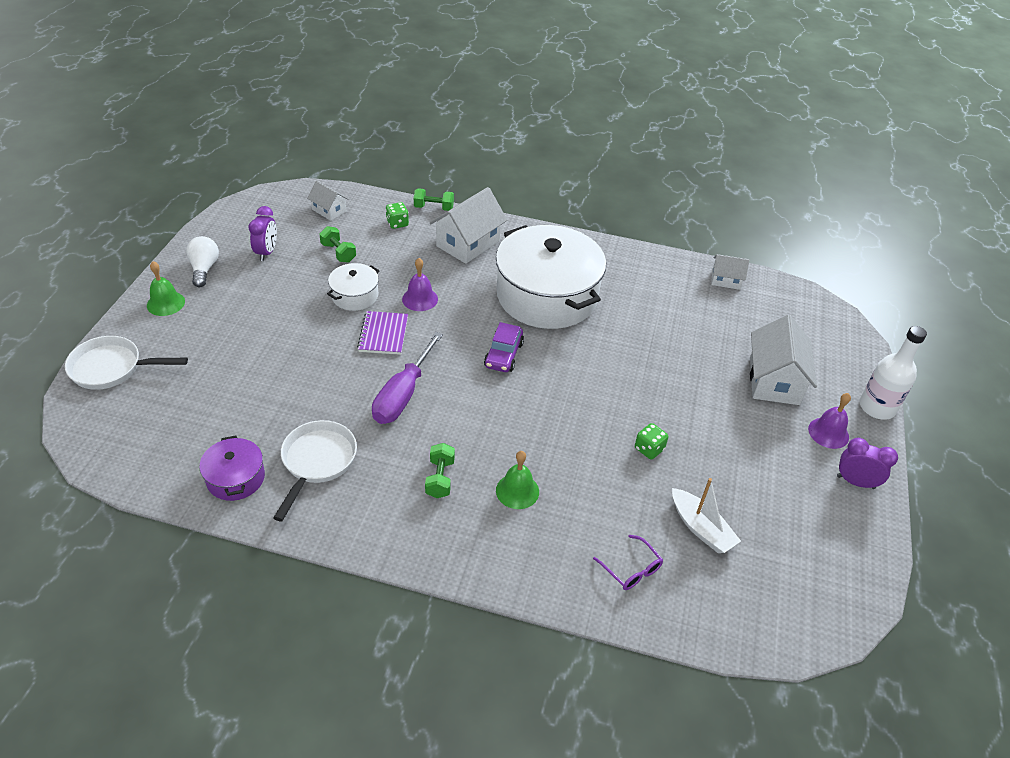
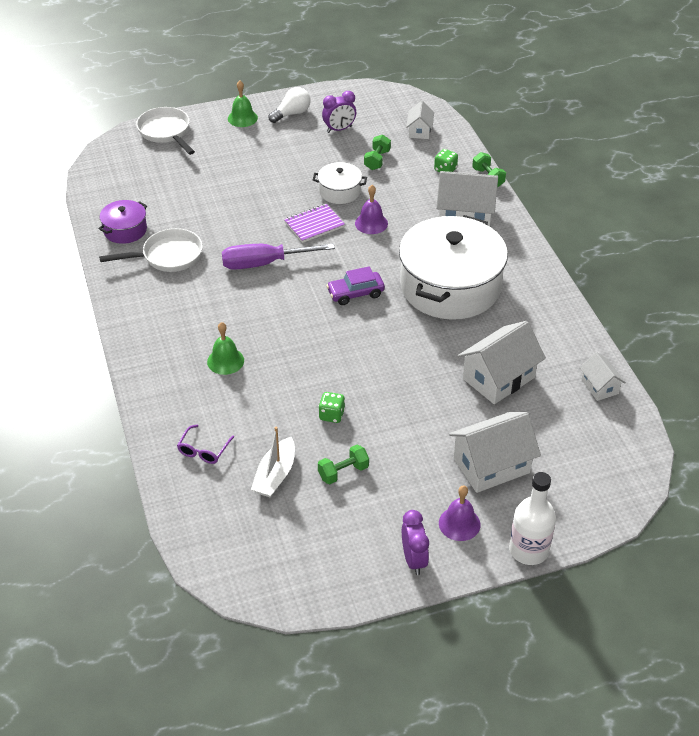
camera: 60 degrees right, 0 degrees up
green dumbbell [425,443,455,498] -> green dumbbell moved to [318,445,369,484]
none -> white house [458,321,546,404]

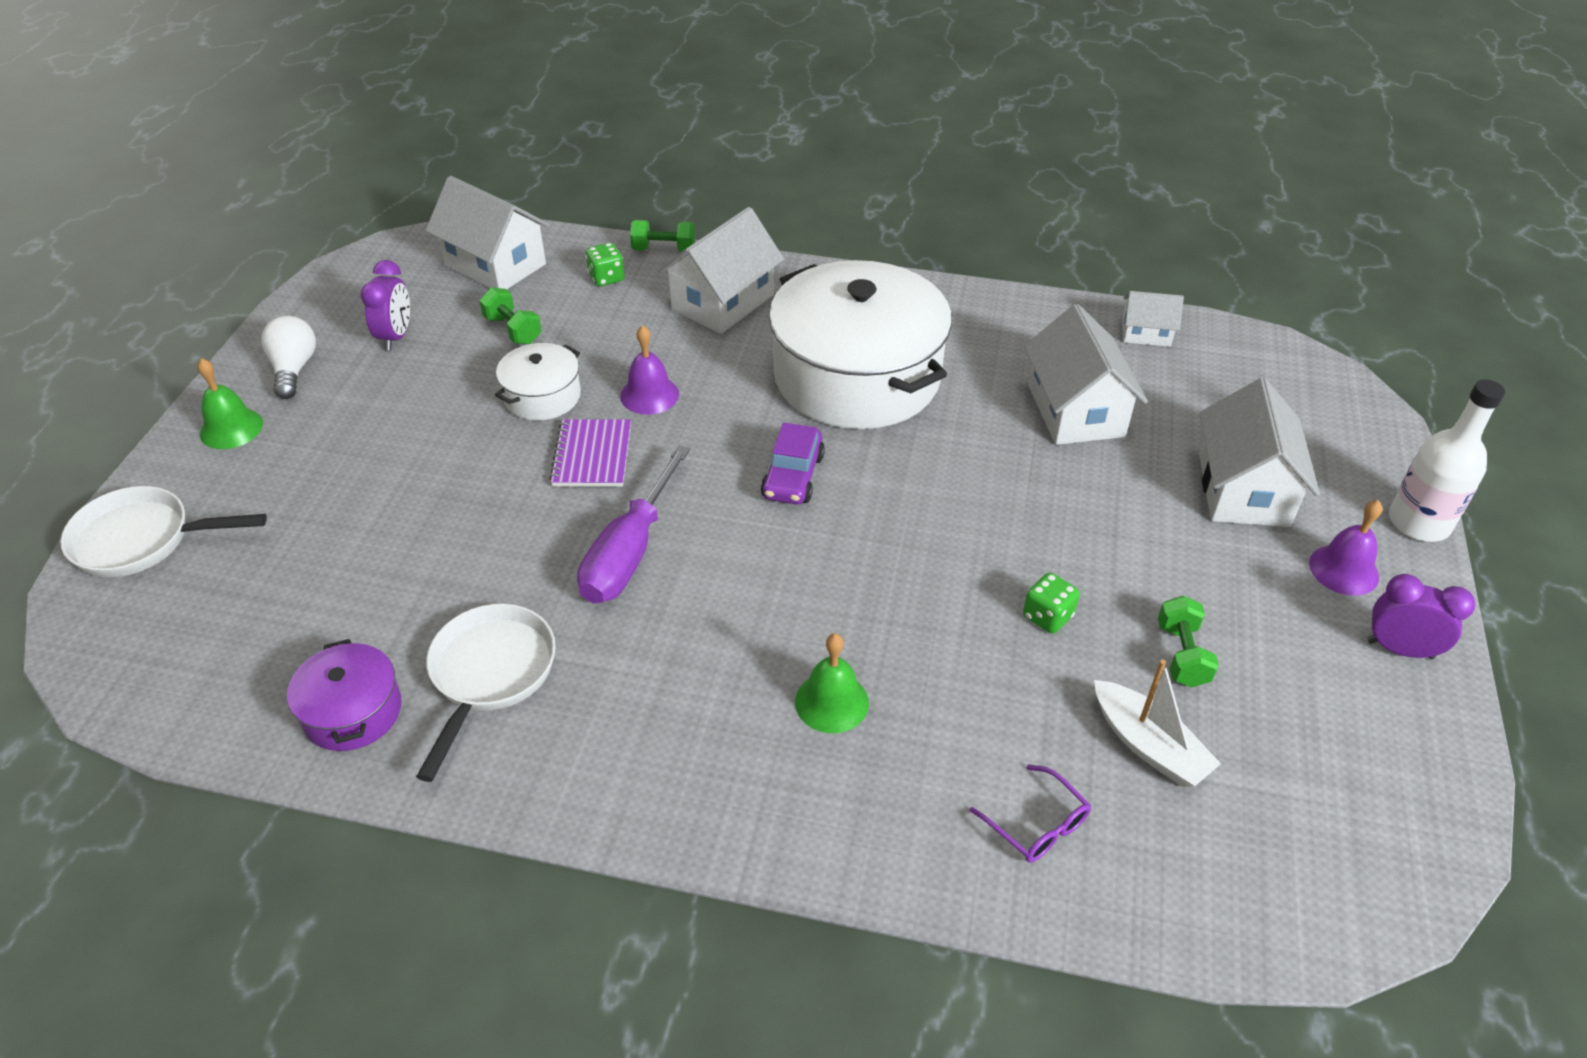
camera: 60 degrees left, 0 degrees up
white house [406,101,434,139] -> white house [426,176,550,289], size x1.83

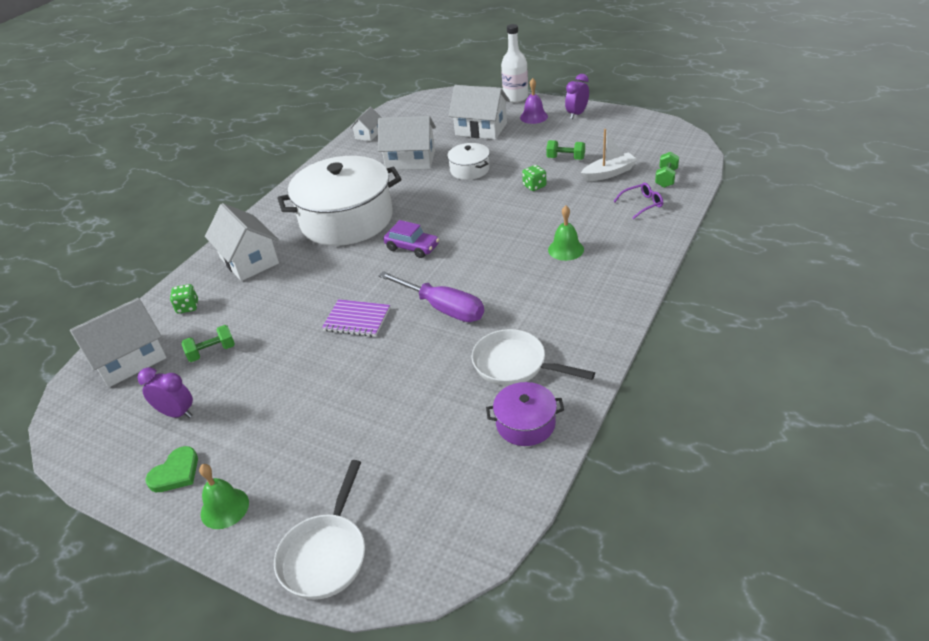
camera: 70 degrees left, 5 degrees down
white light bulb [261,316,316,399] -> green heart [145,446,198,492]
white pot [495,343,581,421] -> white pot moved to [447,143,490,180]
purple bell [620,325,679,415] -> none
green dumbbell [630,220,696,252] -> green dumbbell moved to [655,152,679,188]

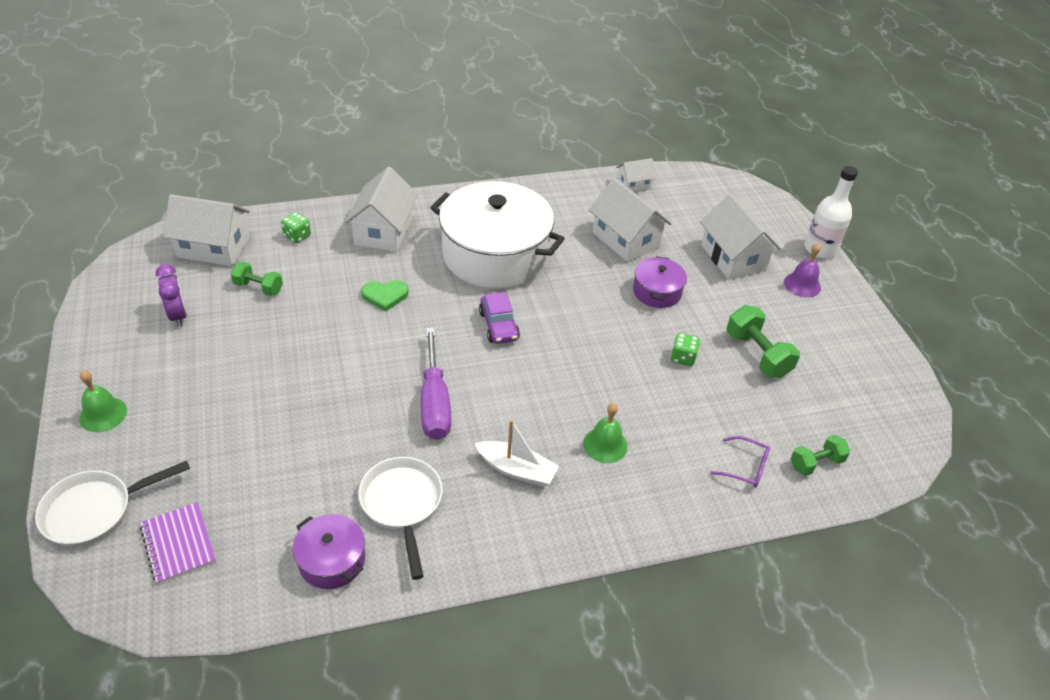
camera: 40 degrees right, 5 degrees up
green heart [145,446,198,492] -> green heart moved to [361,280,409,312]
purple notebook [322,299,390,337] -> purple notebook moved to [140,502,216,584]
white pot [447,143,490,180] -> purple pot [633,256,687,308]
green dumbbell [546,140,585,160] -> green dumbbell [726,305,800,378], size x1.55
purple clock [565,74,589,119] -> none
white boat [581,129,638,181] -> white boat moved to [474,419,559,487]

